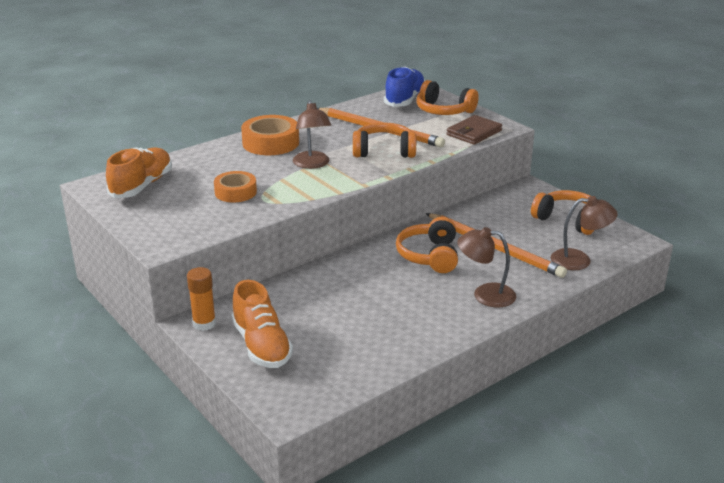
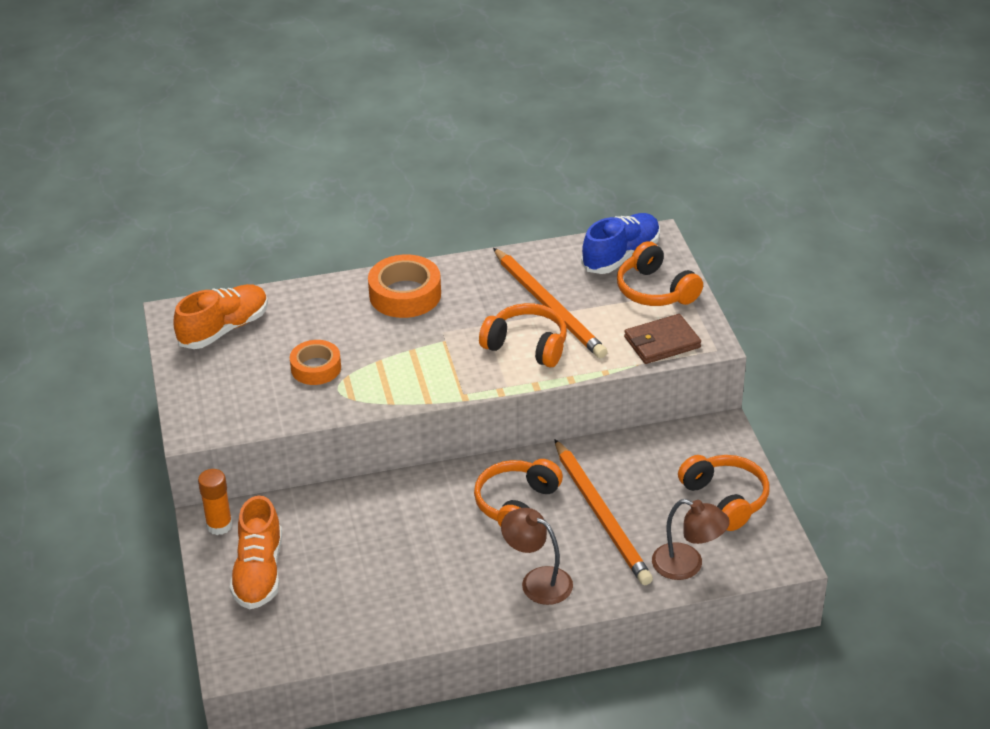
camera: 25 degrees right, 10 degrees up
brown lamp [293,100,332,169] -> none

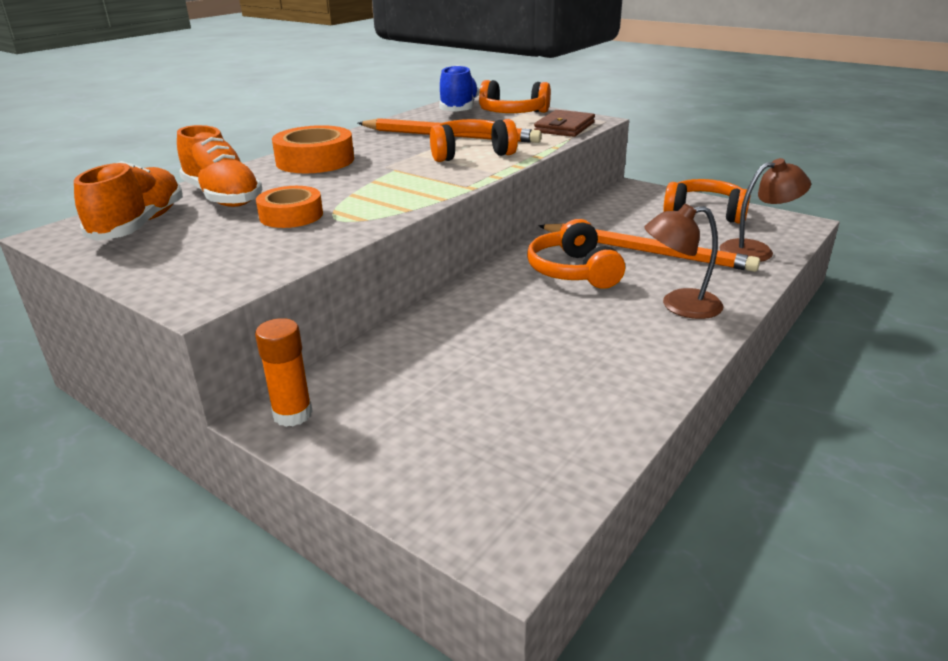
camera: 40 degrees left, 10 degrees down
orange shoe [230,495,282,609] -> orange shoe moved to [177,125,262,207]

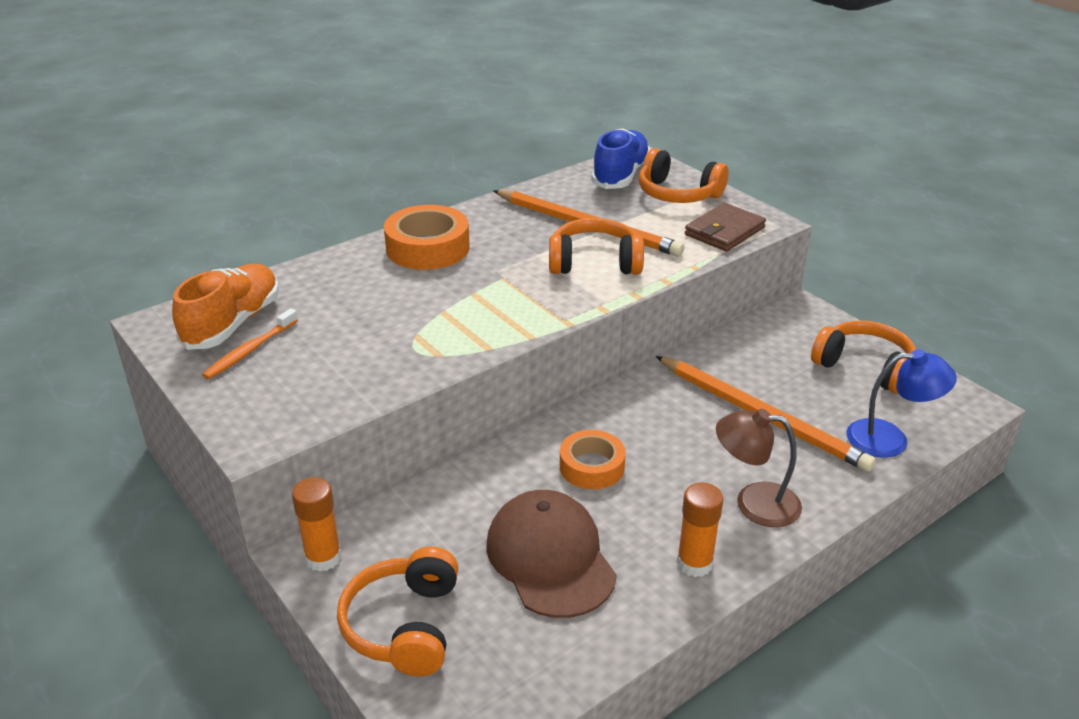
camera: 15 degrees right, 5 degrees up
orange shoe [177,125,262,207] -> none
orange tape [256,186,323,228] -> orange tape moved to [560,430,626,489]
orange headphones [527,219,625,289] -> orange headphones moved to [337,546,458,676]
brown lamp [719,158,811,262] -> blue lamp [846,349,957,458]
none -> orange toothbrush [202,308,298,379]
none -> brown cap [486,490,617,618]
none -> orange glue stick [677,483,723,577]

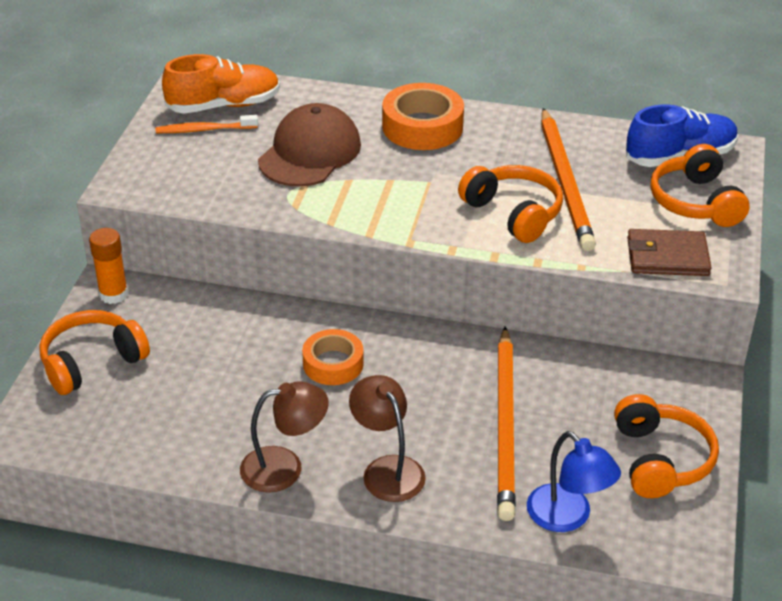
camera: 50 degrees right, 5 degrees up
brown cap [486,490,617,618] -> brown cap moved to [258,103,361,187]
orange glue stick [677,483,723,577] -> brown lamp [240,381,329,493]

